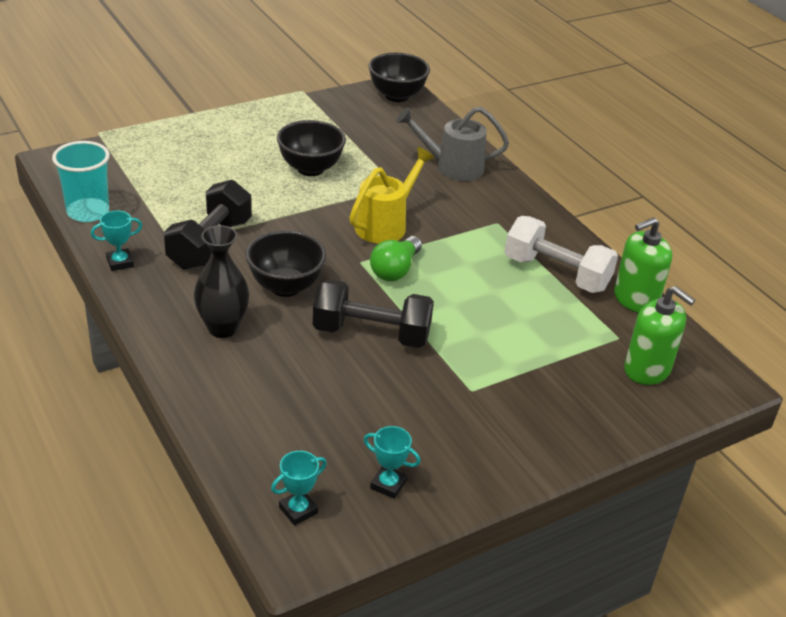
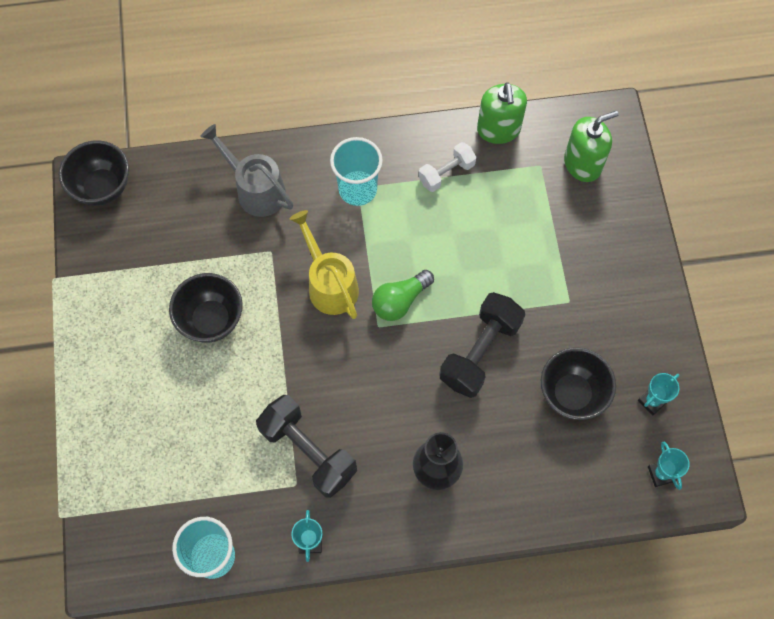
camera: 65 degrees left, 30 degrees up
black bowl [246,230,326,297] -> black bowl moved to [541,348,616,420]
green light bulb [370,236,422,281] -> green light bulb turned 90 degrees clockwise [372,270,434,321]
grey watering can [396,107,509,181] -> grey watering can turned 105 degrees clockwise [200,124,293,217]
white dumbbell [505,216,618,293] -> white dumbbell [418,142,476,192], size x0.60
none -> turquoise cup [330,137,383,206]

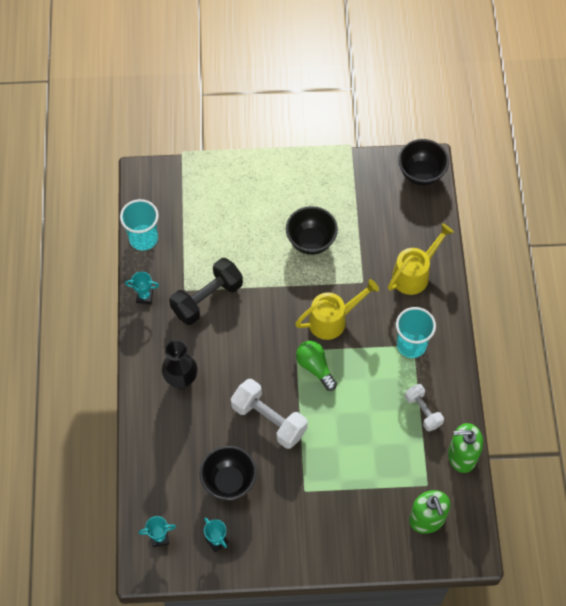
camera: 95 degrees right, 5 degrees down
grey watering can [200,124,293,217] -> yellow watering can [388,224,454,295]
black dumbbell [439,292,525,398] -> white dumbbell [231,379,308,449]

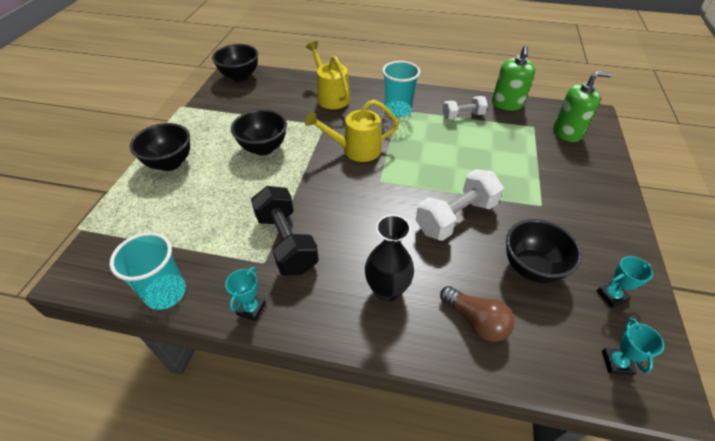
camera: 75 degrees left, 15 degrees down
yellow watering can [295,279,379,340] -> yellow watering can turned 90 degrees counterclockwise [305,100,399,162]
green light bulb [296,341,337,391] -> none
none -> black bowl [130,123,190,171]
none -> brown light bulb [440,286,514,342]

